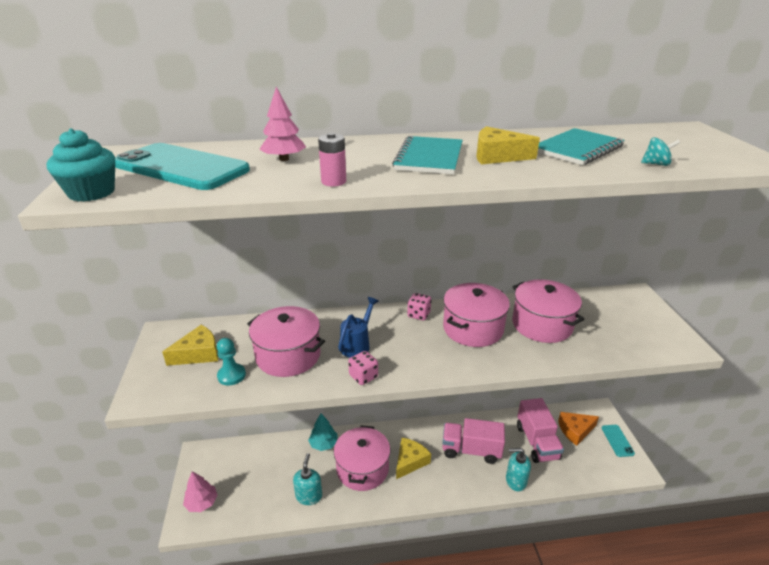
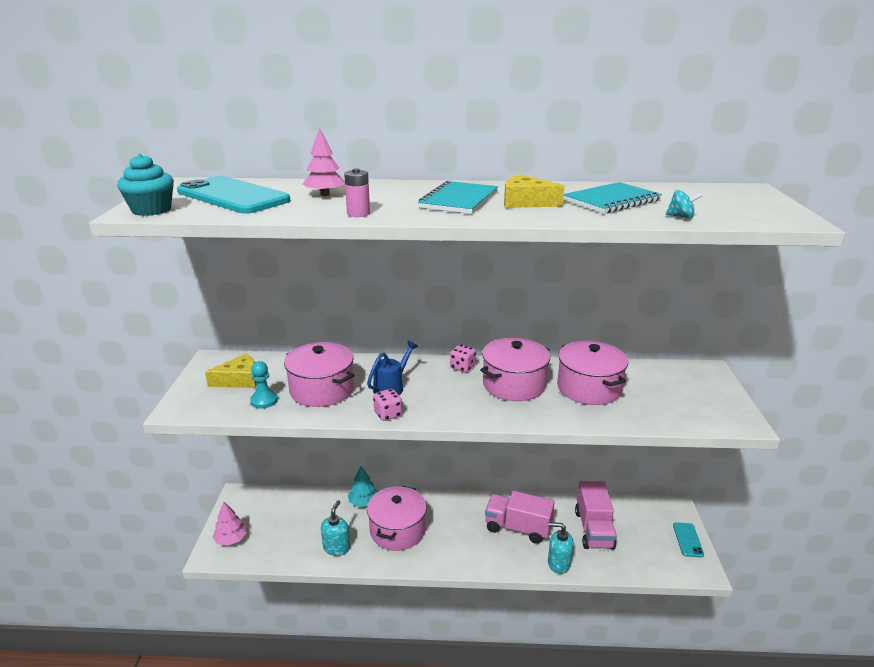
camera: 10 degrees right, 5 degrees down
yellow cheese [396,438,431,479] -> none
orange cheese [558,412,599,446] -> none

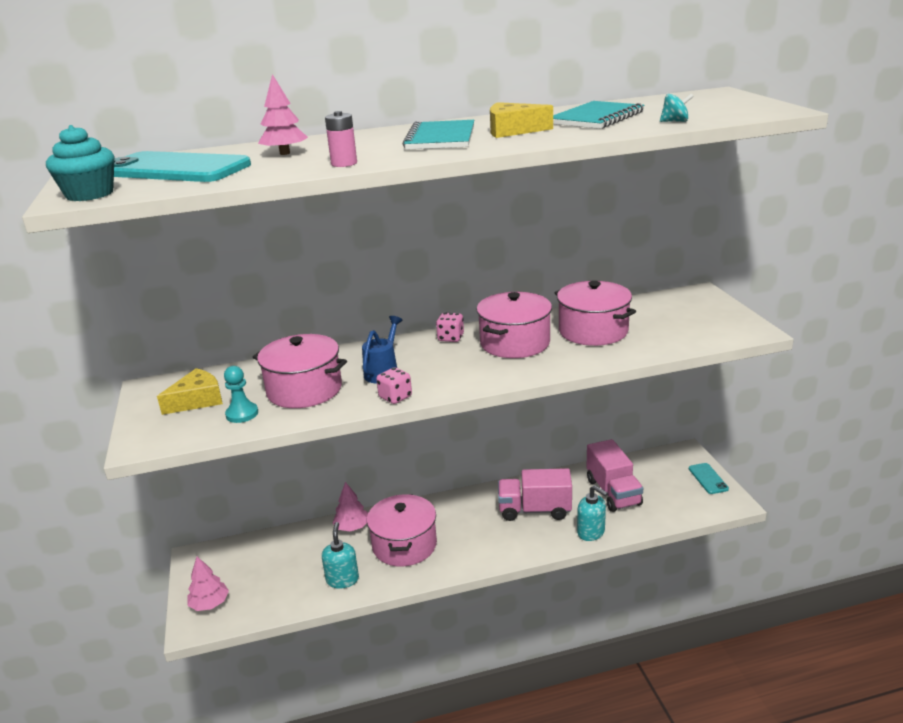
camera: 15 degrees left, 0 degrees up
turquoise tree [348,466,377,507] -> pink tree [333,482,368,531]
turquoise soap dispenser [548,522,574,574] -> turquoise soap dispenser turned 135 degrees counterclockwise [577,485,608,541]

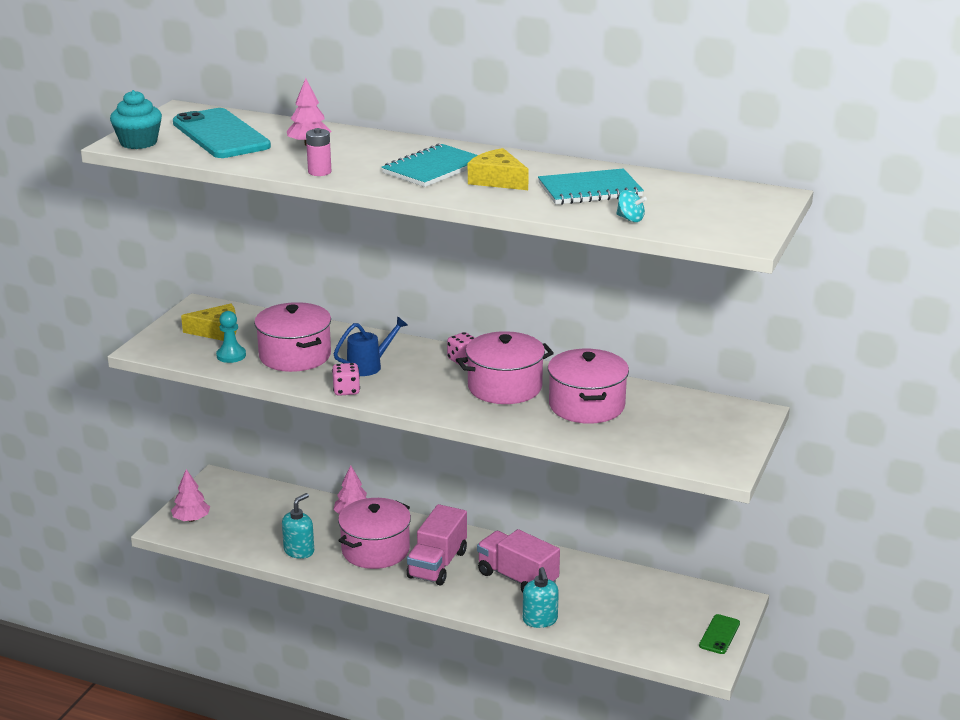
camera: 35 degrees right, 0 degrees up
pink truck [587,439,643,512] -> pink truck moved to [406,504,467,585]
turquoise phone [689,463,729,494] -> green phone [699,614,740,654]

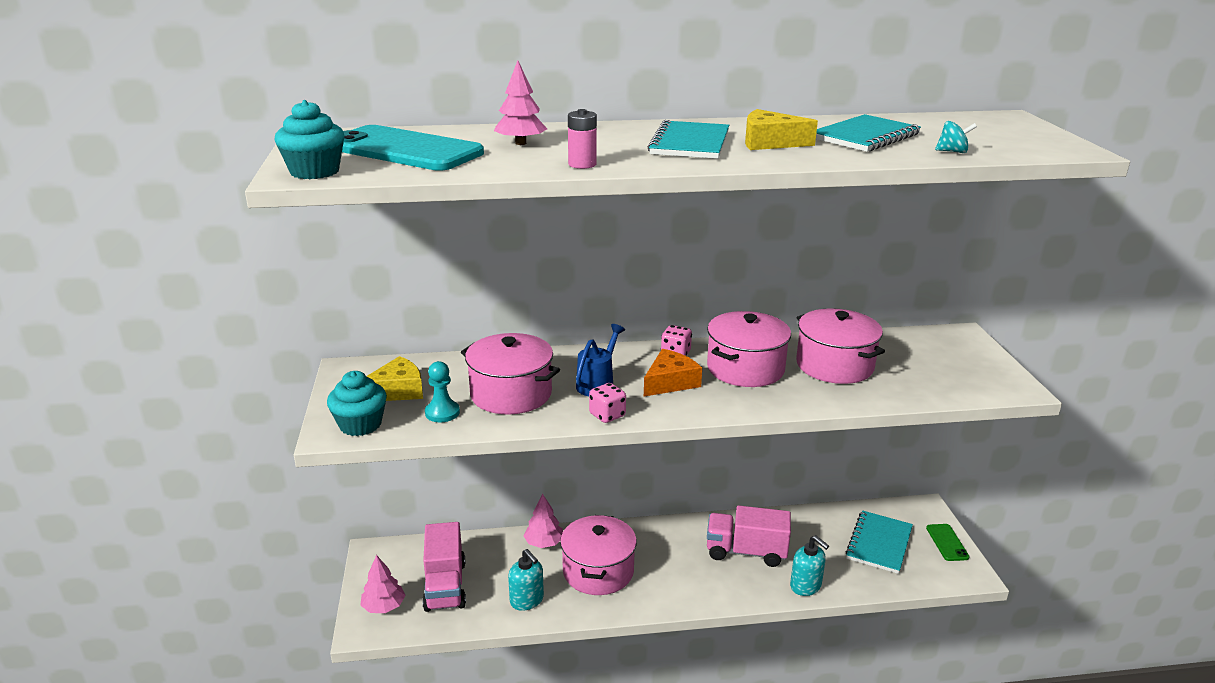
camera: 30 degrees left, 0 degrees up
turquoise soap dispenser [282,493,314,559] -> turquoise soap dispenser turned 135 degrees clockwise [508,549,544,611]
pink truck [406,504,467,585] -> pink truck moved to [422,522,466,612]
none -> turquoise cupcake [327,371,387,436]
none -> orange cheese [644,349,702,397]
none -> turquoise notebook [846,511,913,574]

